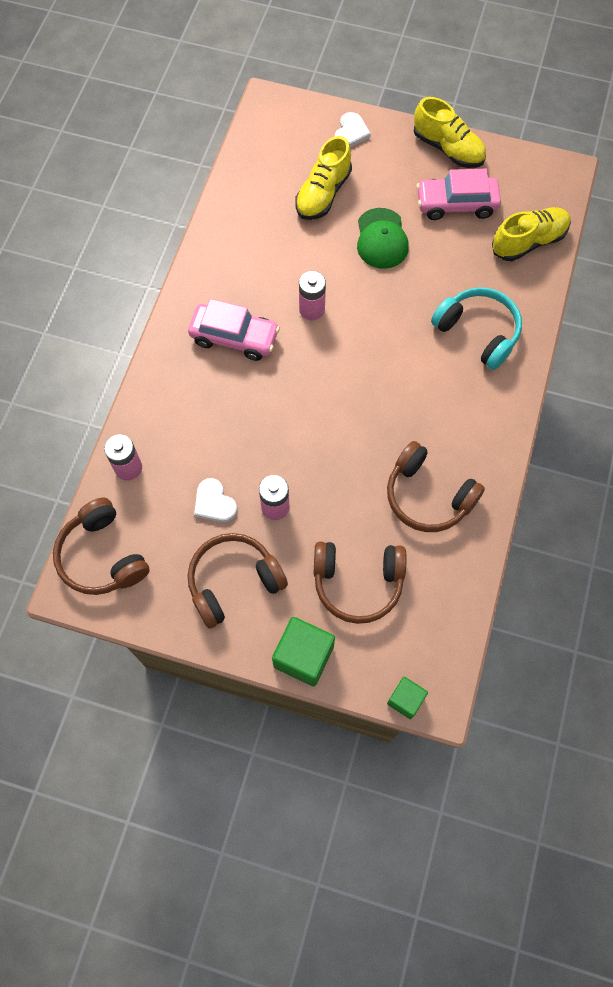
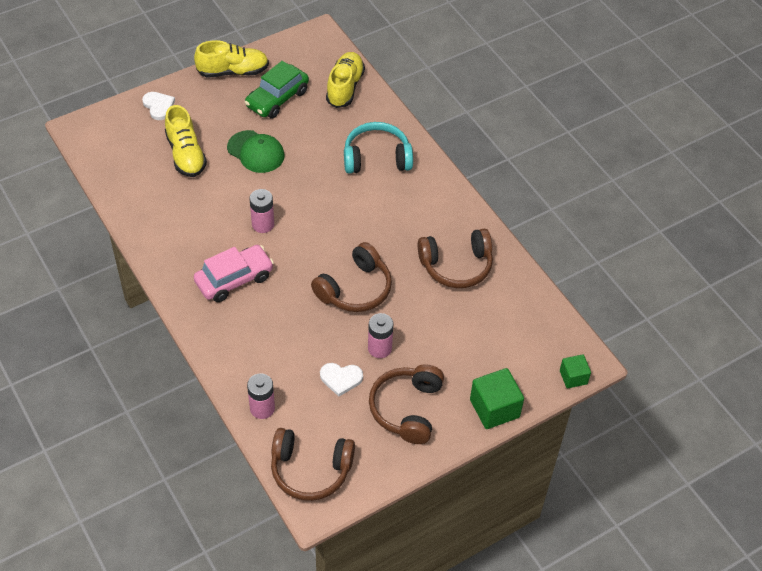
camera: 50 degrees left, 15 degrees down
brown headphones [313,542,407,624] -> brown headphones moved to [311,242,392,312]
pink car [416,169,501,220] -> green car [245,61,309,118]

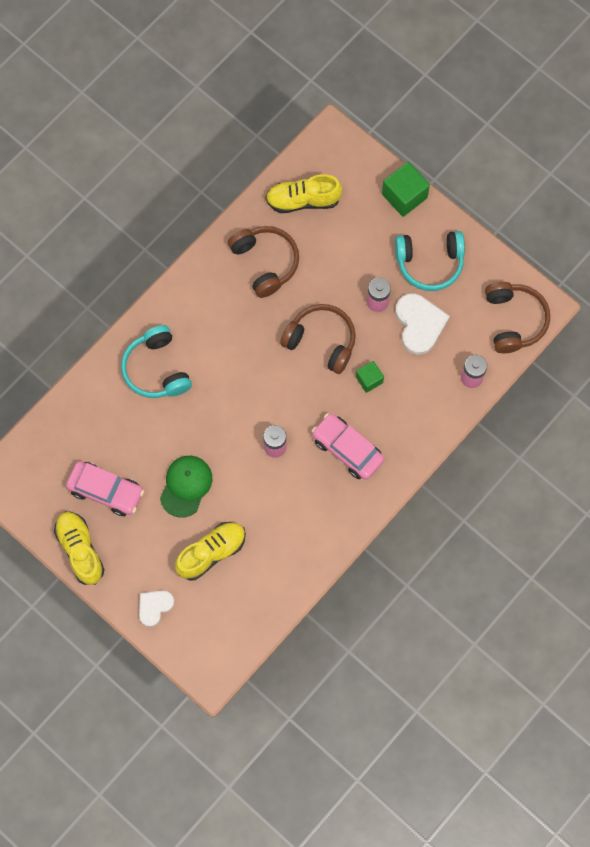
camera: 105 degrees left, 20 degrees up
green car [245,61,309,118] -> pink car [66,462,144,516]
white heart [320,363,363,397] -> white heart [396,293,450,355], size x1.62
yellow shoe [326,52,365,108] -> yellow shoe moved to [265,174,343,213]
brown headphones [369,364,444,444] -> turquoise headphones [395,231,465,291]
green cube [560,354,591,388] -> green cube moved to [356,361,384,393]

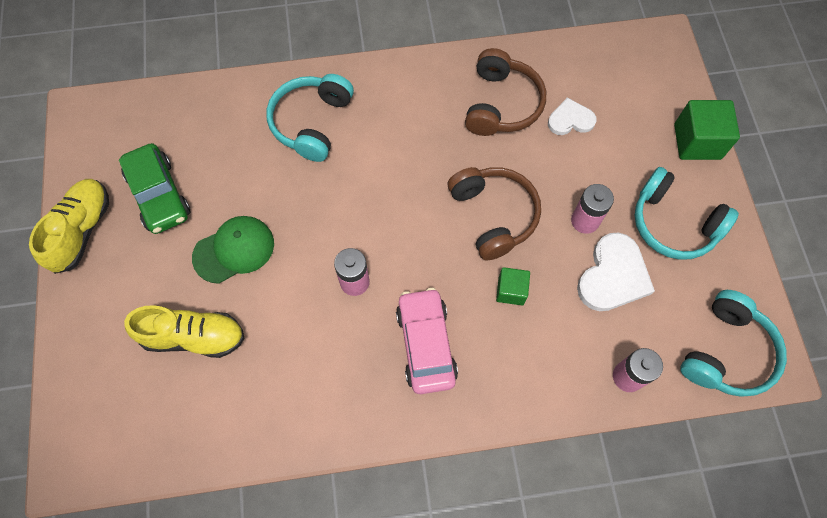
camera: 40 degrees right, 5 degrees down
pink car [66,462,144,516] -> green car [119,143,191,234]
white heart [139,591,174,627] -> white heart moved to [548,98,597,135]
yellow shoe [265,174,343,213] -> none
brown headphones [485,282,550,353] -> turquoise headphones [681,290,787,397]

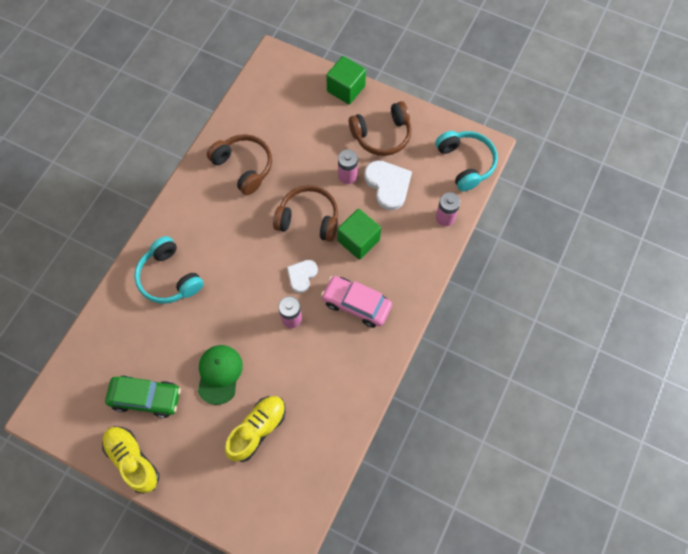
camera: 55 degrees left, 0 degrees up
green cube [496,267,530,305] -> green cube [337,209,381,260], size x1.68
white heart [548,98,597,135] -> white heart moved to [287,260,318,293]
turquoise headphones [634,167,739,260] -> brown headphones [349,101,411,156]

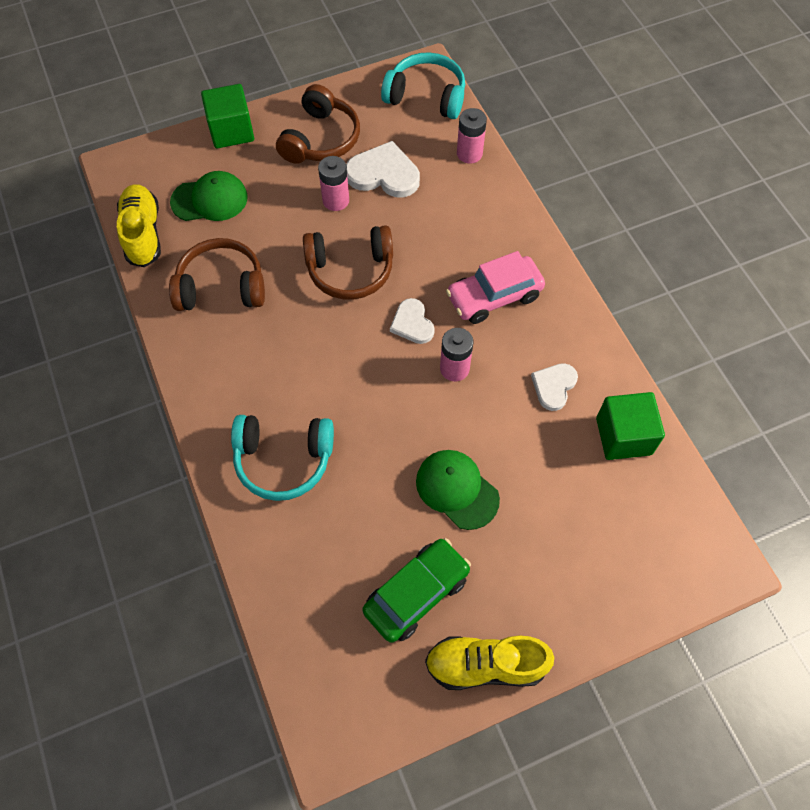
camera: 50 degrees left, 5 degrees down
yellow shoe [225,396,286,462] -> yellow shoe moved to [117,185,161,267]
brown headphones [273,185,338,242] -> brown headphones turned 150 degrees counterclockwise [303,225,393,300]
green cube [337,209,381,260] -> green cube moved to [596,392,665,460]
none -> green cap [170,171,248,221]
none -> white heart [531,363,578,411]

